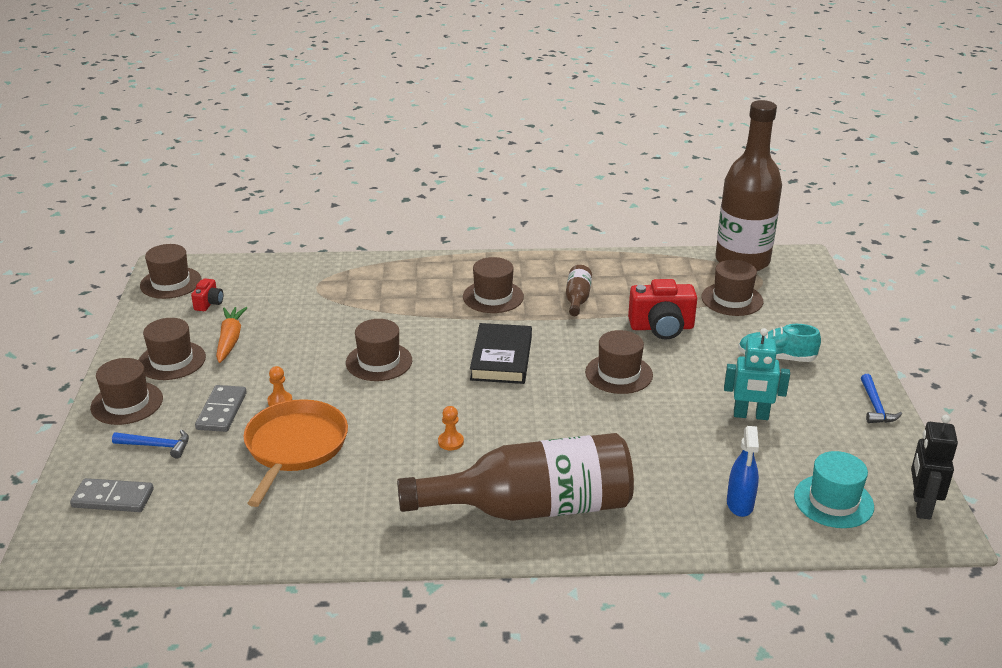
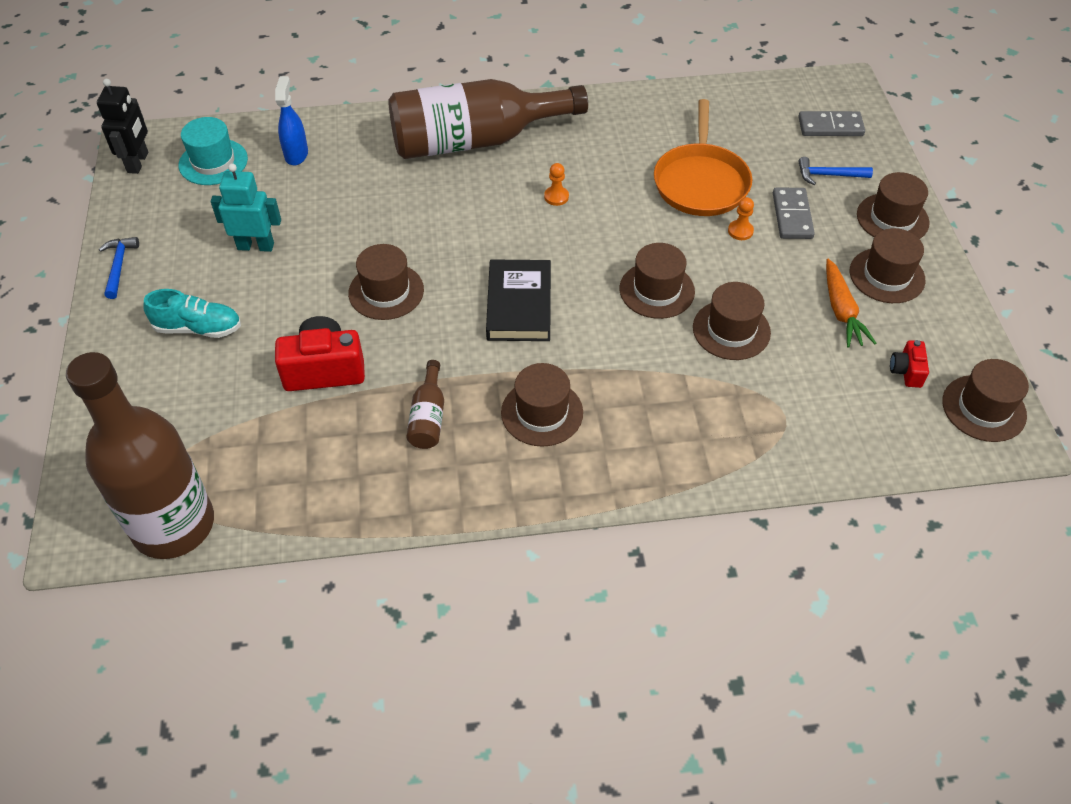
camera: 175 degrees right, 20 degrees up
brown hat [701,260,764,316] -> brown hat moved to [693,282,771,360]

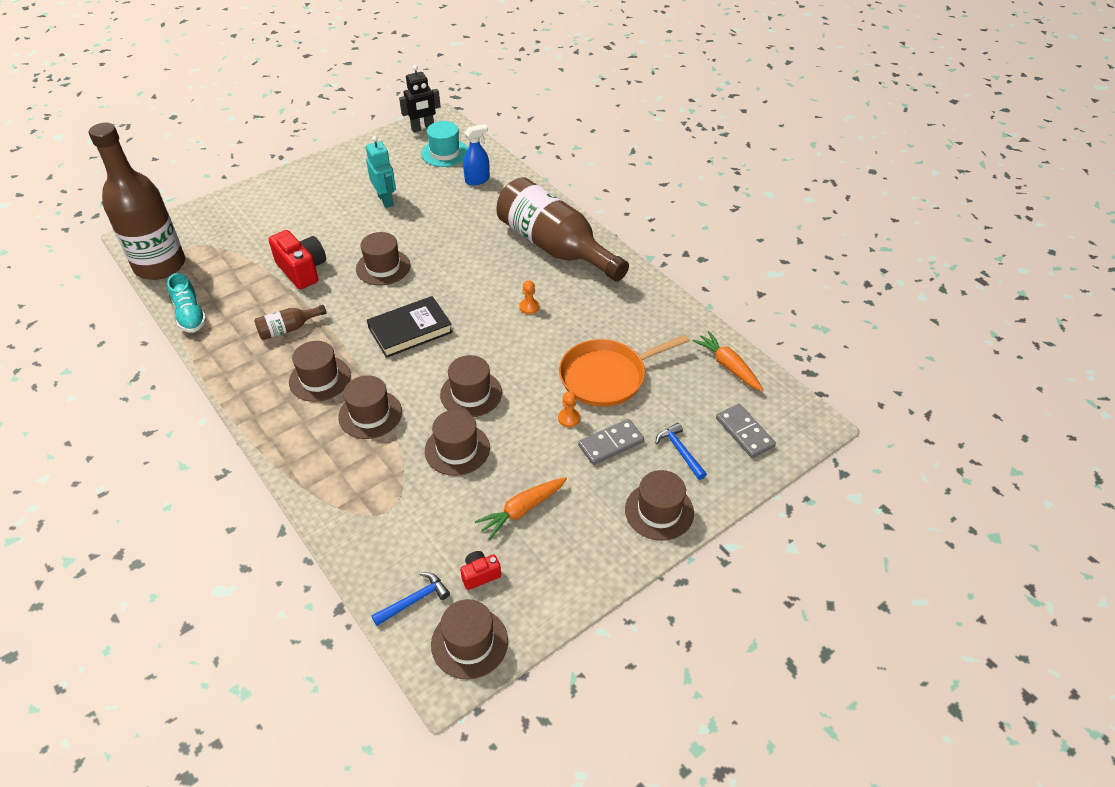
camera: 60 degrees right, 5 degrees down
blue hammer [99,237,139,299] -> blue hammer moved to [371,572,450,626]
turquoise shoe [144,289,241,338] -> turquoise shoe moved to [167,273,207,332]
brown hat [850,228,926,303] -> brown hat moved to [338,375,402,439]
none -> orange carrot [692,331,763,391]

